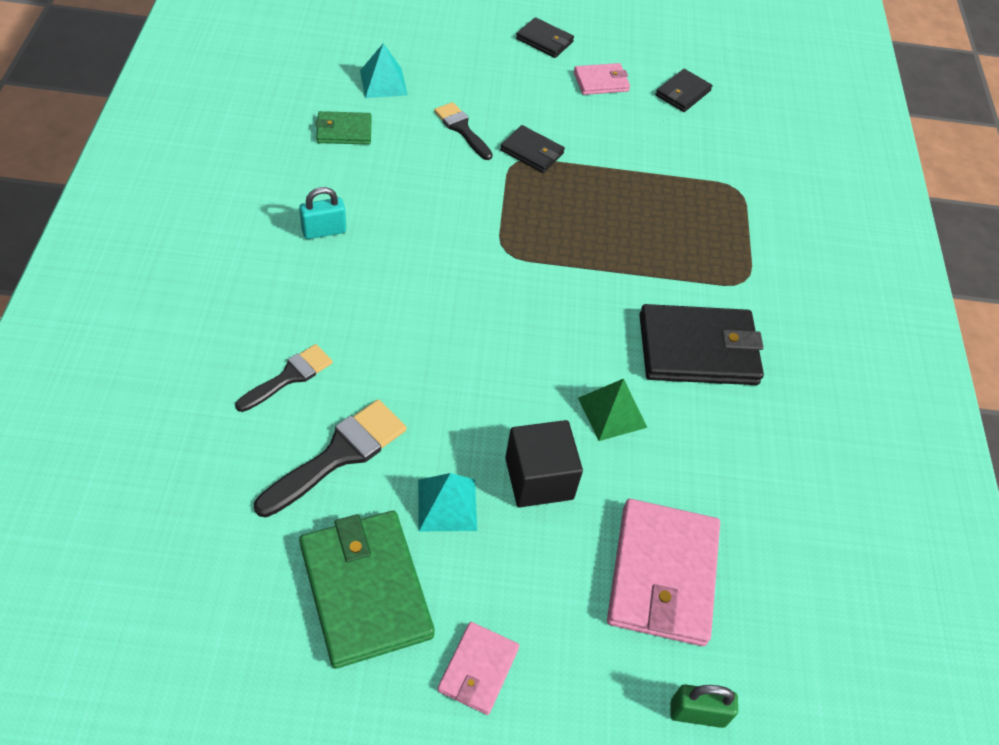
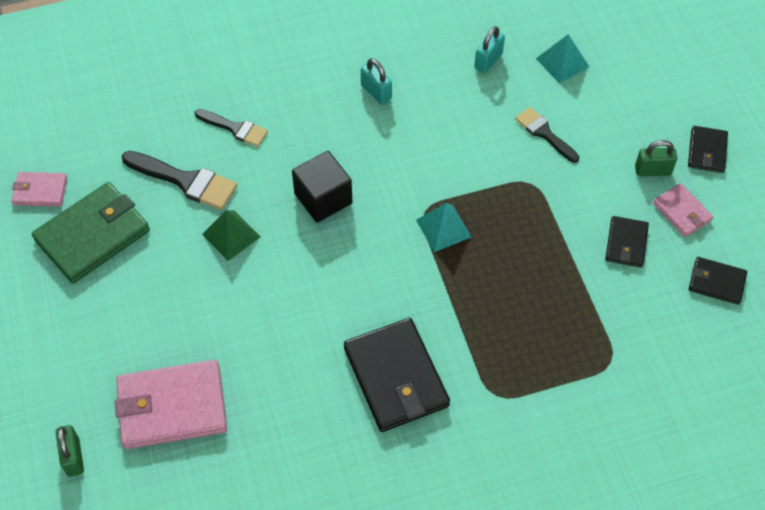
camera: 75 degrees right, 5 degrees up
green wallet [315,111,372,145] -> turquoise padlock [475,26,505,73]
turquoise pyramid [418,473,477,531] -> turquoise pyramid moved to [416,203,472,252]
black brush [434,102,493,160] -> black brush turned 75 degrees counterclockwise [515,107,579,163]
pink wallet [438,622,520,715] -> pink wallet moved to [11,172,68,207]
black wallet [500,125,565,173] -> black wallet moved to [605,216,649,267]
black cube [505,420,583,507] -> black cube moved to [292,151,352,223]
green pyramid [578,379,647,441] -> green pyramid moved to [202,210,261,261]
none -> green padlock [635,140,677,176]

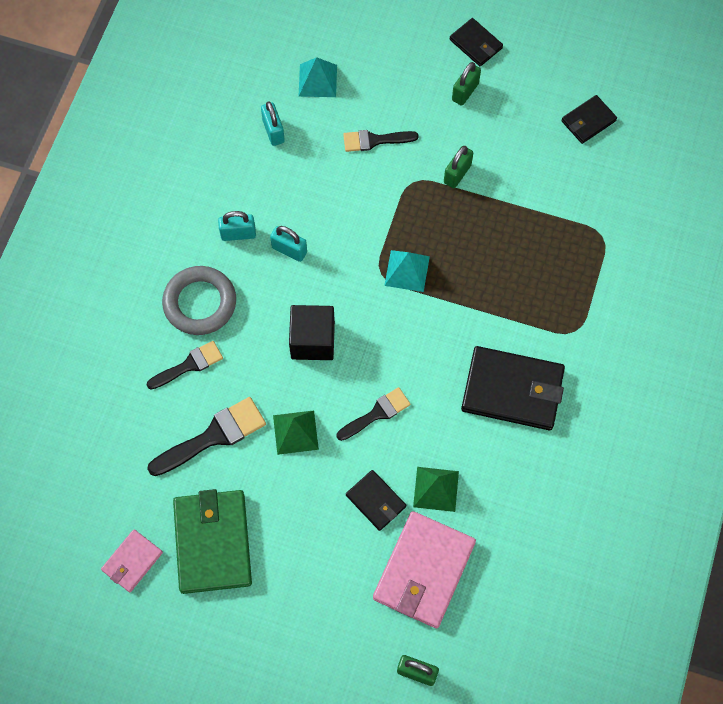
camera: 55 degrees left, 10 degrees up
black wallet [605,216,649,267] -> black wallet moved to [346,470,406,531]
pink wallet [653,183,713,237] -> none
none -> grey ring [162,266,236,335]
none -> turquoise padlock [270,226,307,262]
none -> black brush [336,387,411,441]
none -> green pyramid [413,467,459,512]
none -> green padlock [444,146,473,188]

